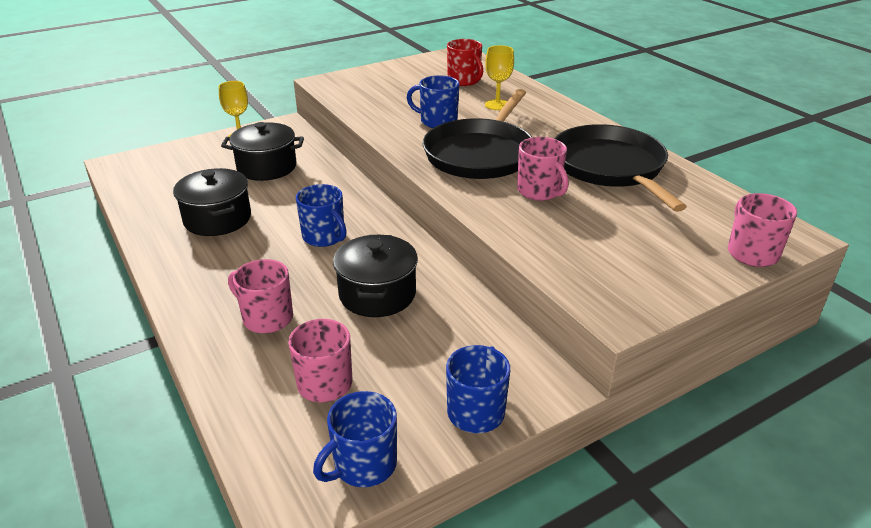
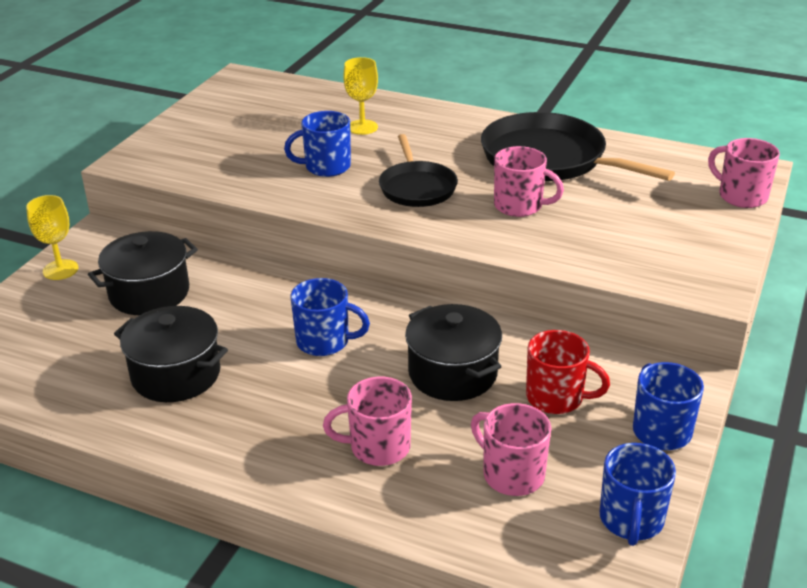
camera: 35 degrees left, 0 degrees up
black pan [423,89,532,179] -> black pan [379,134,458,207], size x0.61
red mug [447,39,483,86] -> red mug moved to [526,330,610,414]

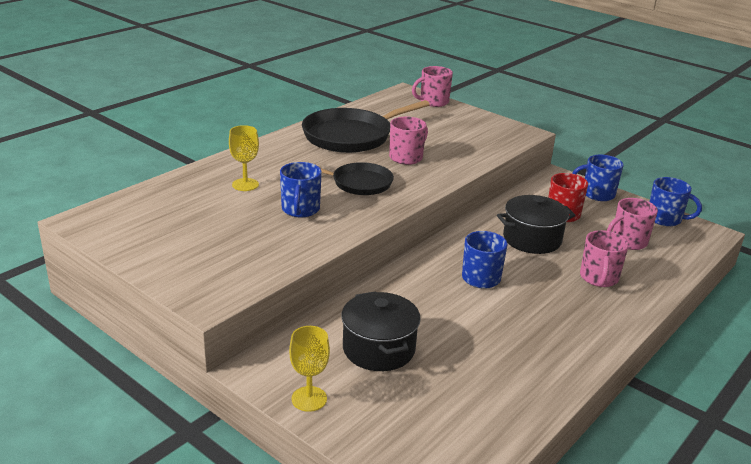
camera: 75 degrees left, 5 degrees down
black pot [114,306,228,402] -> none

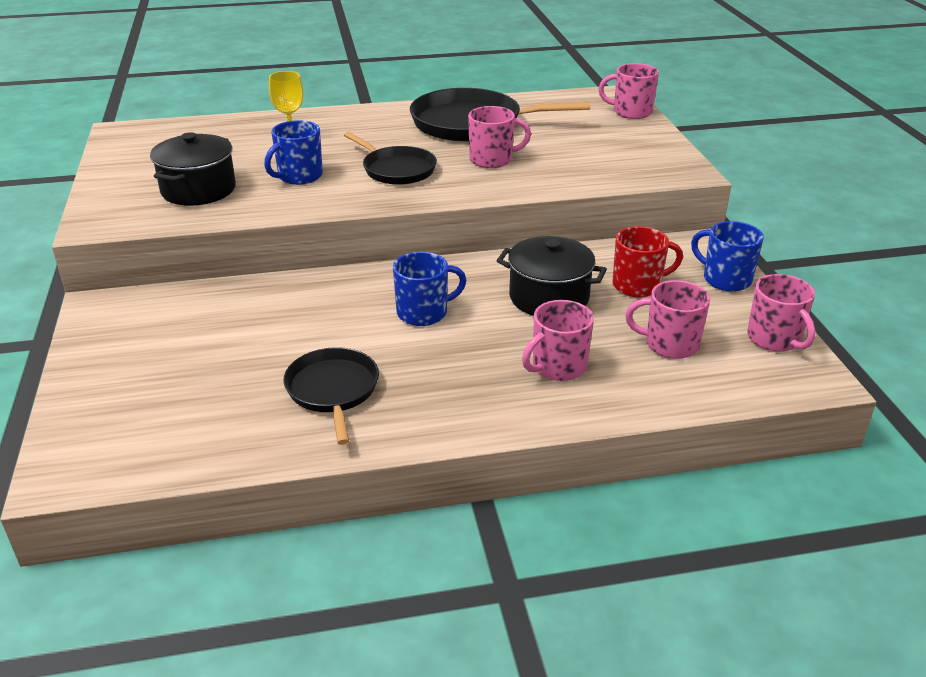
camera: 40 degrees right, 5 degrees up
yellow goblet [289,326,330,412] -> none
black pot [341,291,421,371] -> black pot moved to [150,132,236,206]
blue mug [649,177,702,226] -> pink mug [747,274,816,352]
none -> black pan [283,347,379,445]

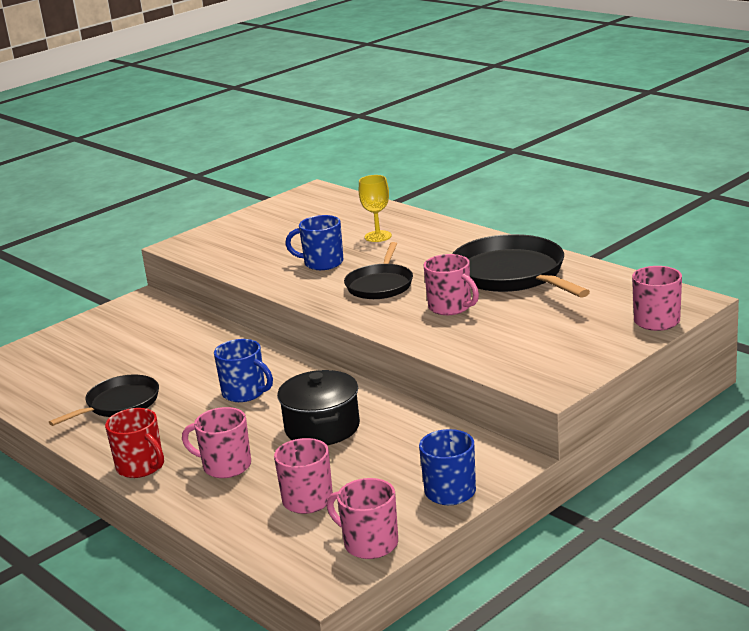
camera: 60 degrees right, 10 degrees down
black pot [150,132,236,206] -> none
red mug [613,226,683,298] -> red mug moved to [105,408,164,478]
pink mug [747,274,816,352] -> pink mug turned 90 degrees clockwise [327,478,398,559]

